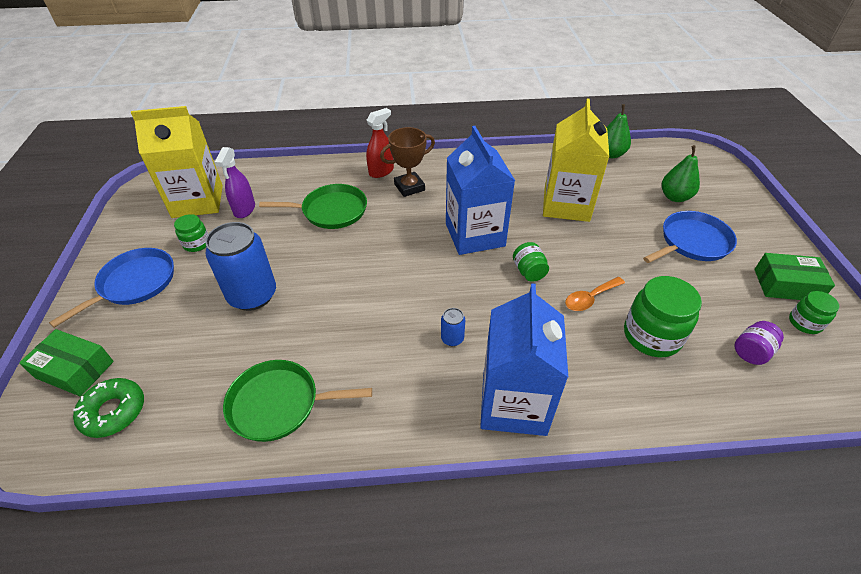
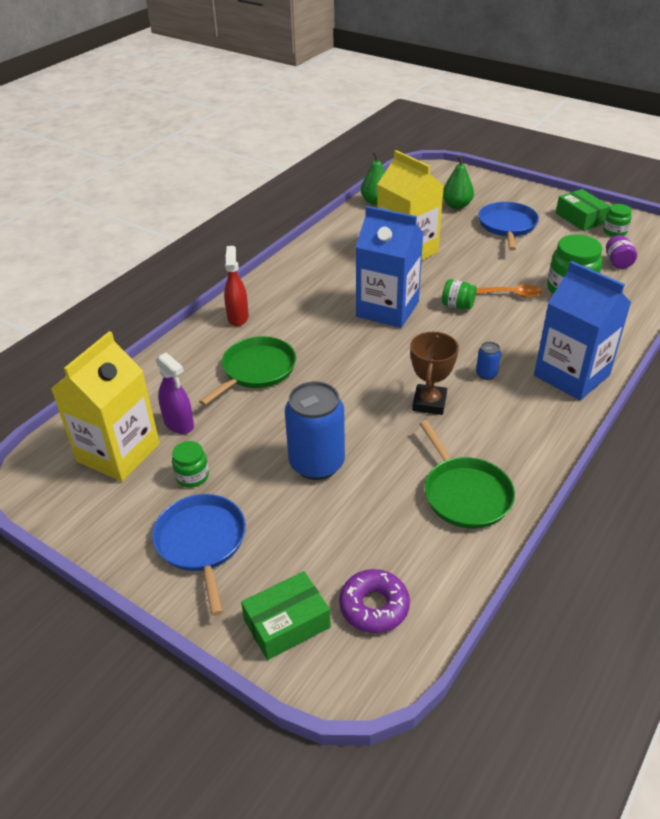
camera: 50 degrees left, 5 degrees down
green donut [73,378,144,438] -> purple donut [339,569,410,633]
green pan [223,360,372,442] -> green pan turned 60 degrees counterclockwise [419,420,515,529]
brown trophy [380,127,435,197] -> brown trophy moved to [410,331,459,415]
orange spoon [565,277,625,311] -> orange spoon turned 90 degrees counterclockwise [476,285,542,298]
green box [754,253,835,300] -> green box turned 75 degrees counterclockwise [556,189,610,231]

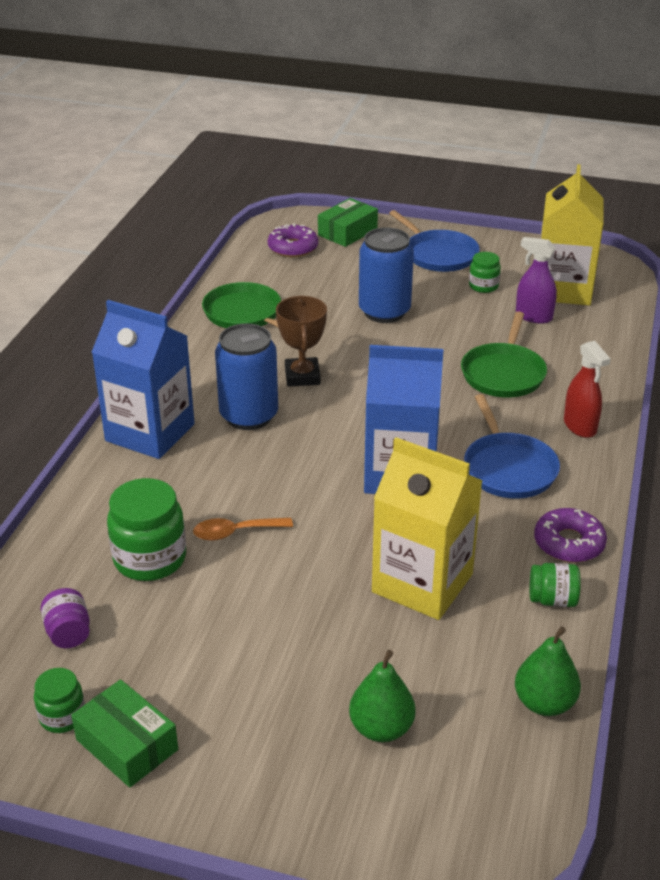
camera: 160 degrees right, 5 degrees down
green jar [442,279,477,309] -> green jar moved to [530,563,581,607]
blue can [476,342,501,380] -> blue can [215,324,278,430], size x2.30
blue pan [478,202,539,250] -> blue pan moved to [464,394,560,499]
none -> purple donut [534,508,607,563]

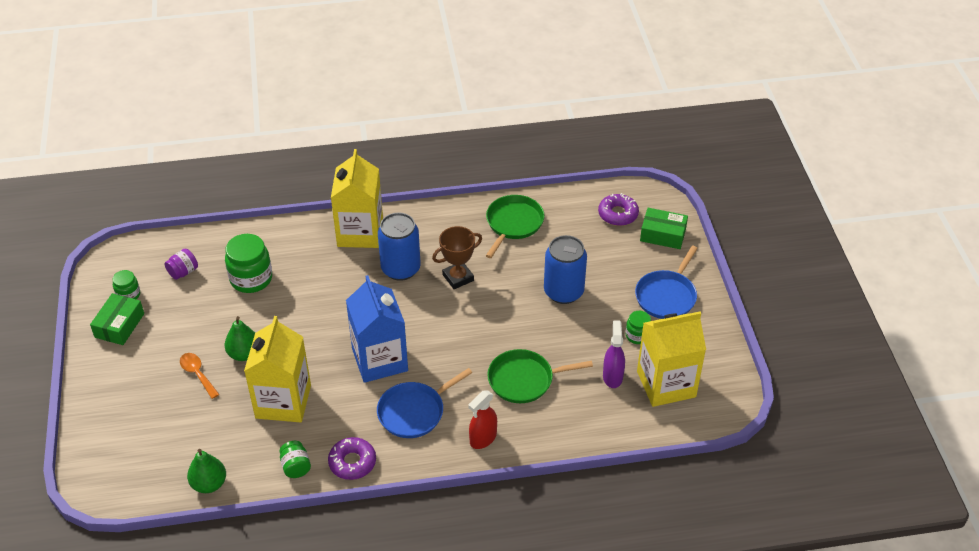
camera: 65 degrees right, 10 degrees up
blue carton [92,300,195,459] -> yellow carton [331,149,383,248]
orange spoon [193,518,293,541] -> orange spoon moved to [180,353,220,399]
green pear [349,650,416,742] -> green pear moved to [225,316,255,361]

